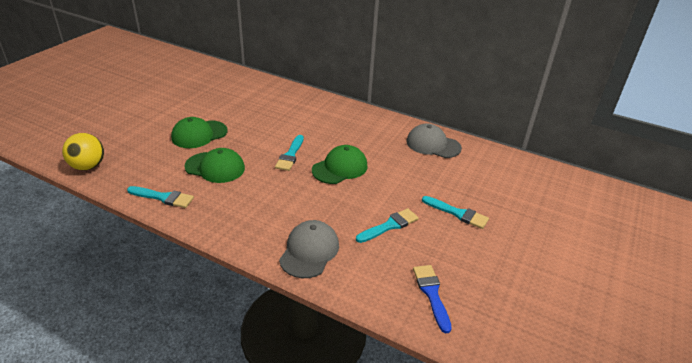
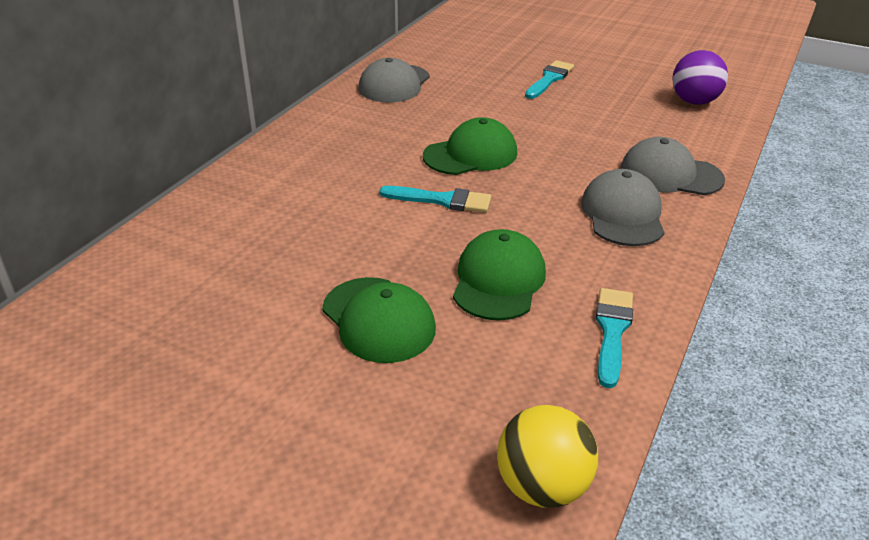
camera: 90 degrees left, 0 degrees up
green cap [312,145,368,184] -> green cap turned 105 degrees clockwise [423,117,517,175]
turquoise brush [356,208,419,243] -> none
blue brush [413,265,452,333] -> purple ball [672,50,728,105]
none -> grey cap [581,169,665,246]

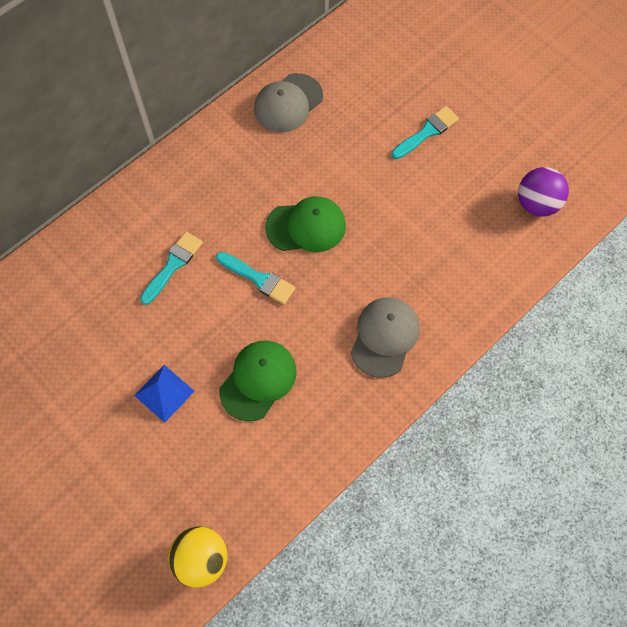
camera: 20 degrees right, 30 degrees up
green cap [322,277,436,363] -> blue pyramid [134,365,194,423]
turquoise brush [596,288,633,388] -> turquoise brush moved to [140,232,203,305]
grey cap [621,137,725,195] -> none

